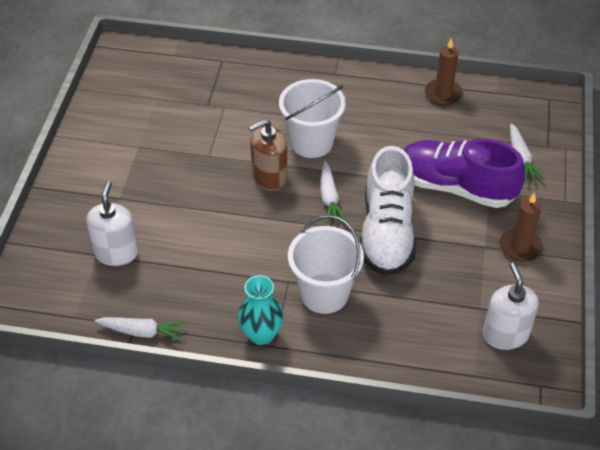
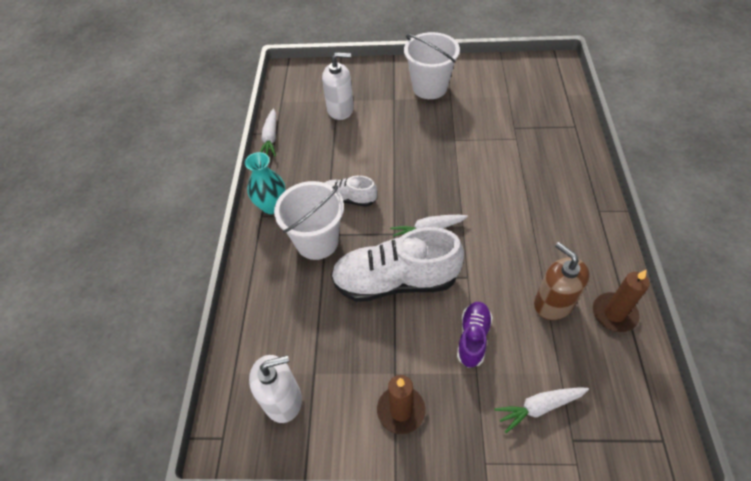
camera: 85 degrees right, 5 degrees up
brown soap dispenser [248,119,288,191] -> brown soap dispenser moved to [534,242,590,320]
white bucket [279,79,346,158] -> white bucket moved to [404,32,460,99]
purple shoe [403,139,525,208] -> purple shoe [457,302,493,368], size x0.52
none -> white shoe [325,176,377,207]

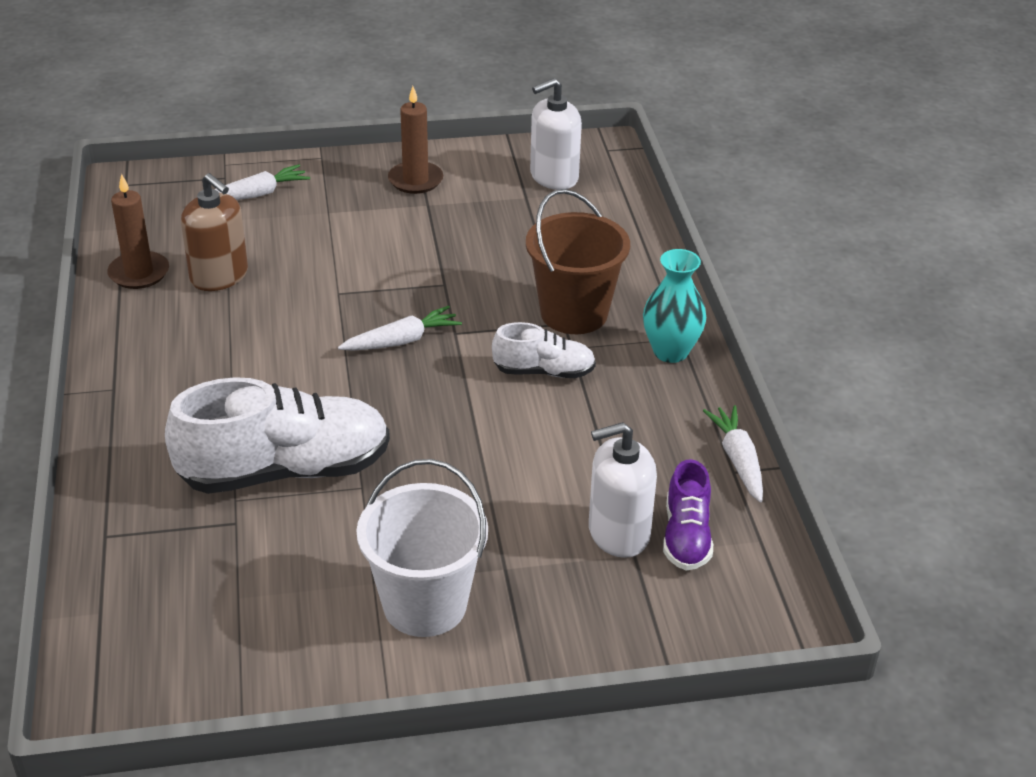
camera: 165 degrees right, 15 degrees down
white bucket [274,181,344,260] -> brown bucket [526,189,630,334]
white shoe [331,227,464,302] -> white shoe moved to [165,377,390,494]
purple shoe [457,302,493,368] -> purple shoe moved to [663,459,713,570]

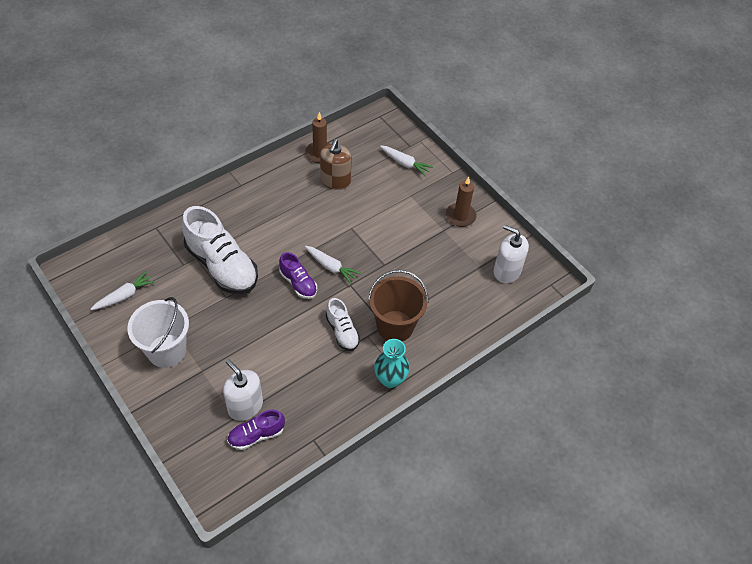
camera: 60 degrees right, 15 degrees up
white carrot [703,405,763,502] -> white carrot moved to [91,271,156,310]
none -> purple shoe [279,252,317,299]

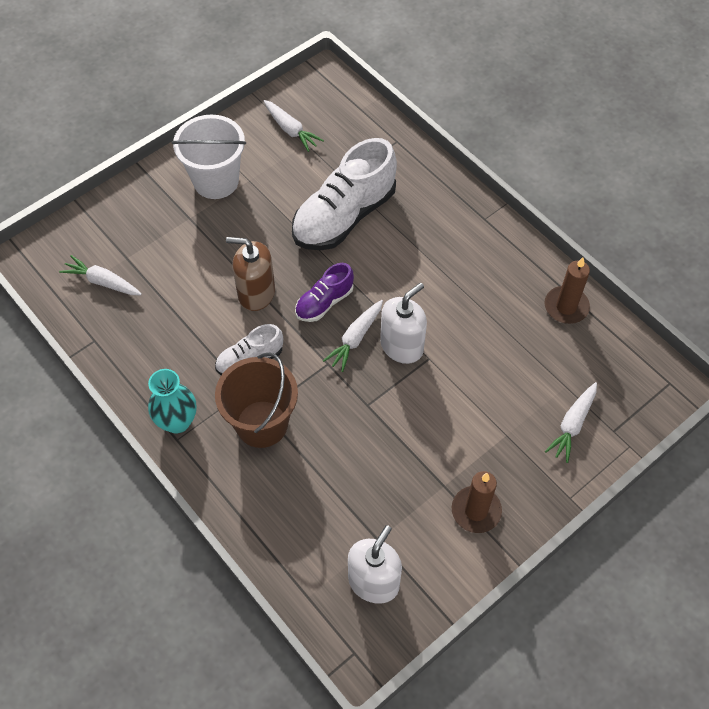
camera: 90 degrees right, 5 degrees up
white soap dispenser [223,359,263,421] -> white soap dispenser moved to [380,283,427,364]
purple shoe [227,410,285,450] -> white carrot [59,255,142,295]
brown soap dispenser [320,139,352,190] -> brown soap dispenser moved to [226,237,275,311]

